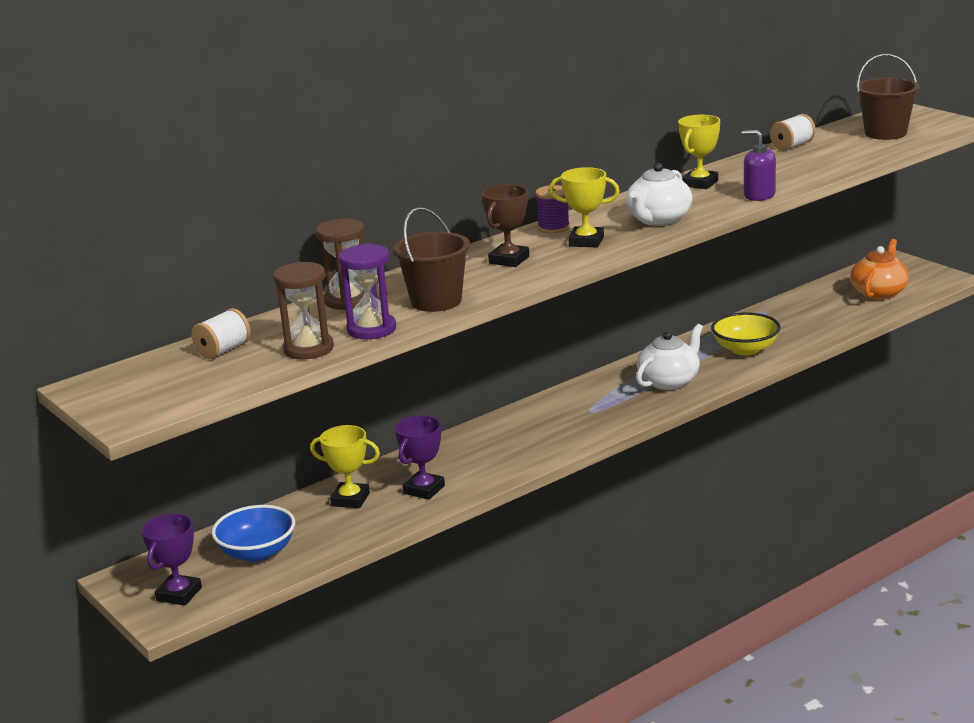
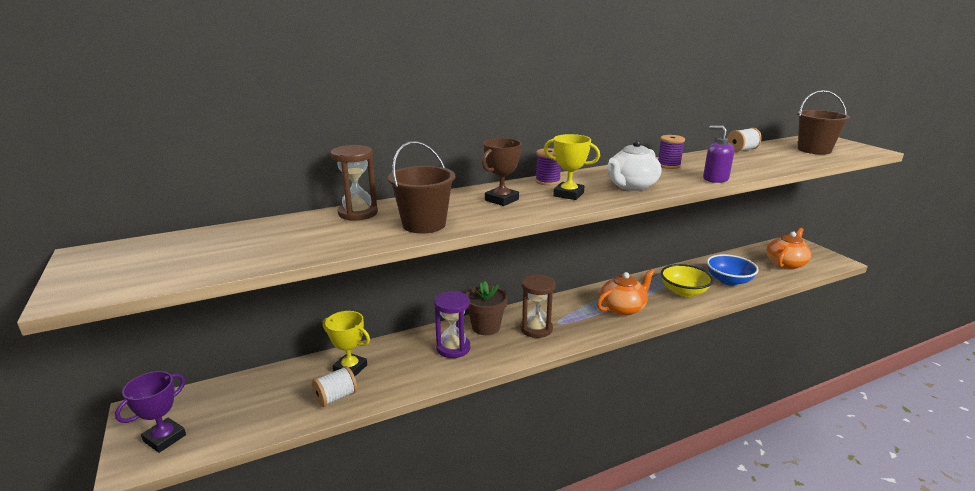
camera: 10 degrees right, 0 degrees up
white spool [191,308,251,359] -> white spool moved to [312,366,357,407]
blue bowl [212,505,295,562] -> blue bowl moved to [707,254,759,286]
brown hourglass [273,262,334,359] -> brown hourglass moved to [520,274,555,338]
purple hourglass [338,243,396,339] -> purple hourglass moved to [434,291,470,358]
purple trophy [395,416,445,500] -> none
white teapot [636,324,703,390] -> orange teapot [597,269,655,316]
yellow trophy [678,115,720,189] -> purple spool [658,135,685,169]
none -> brown flower pot [465,281,508,335]

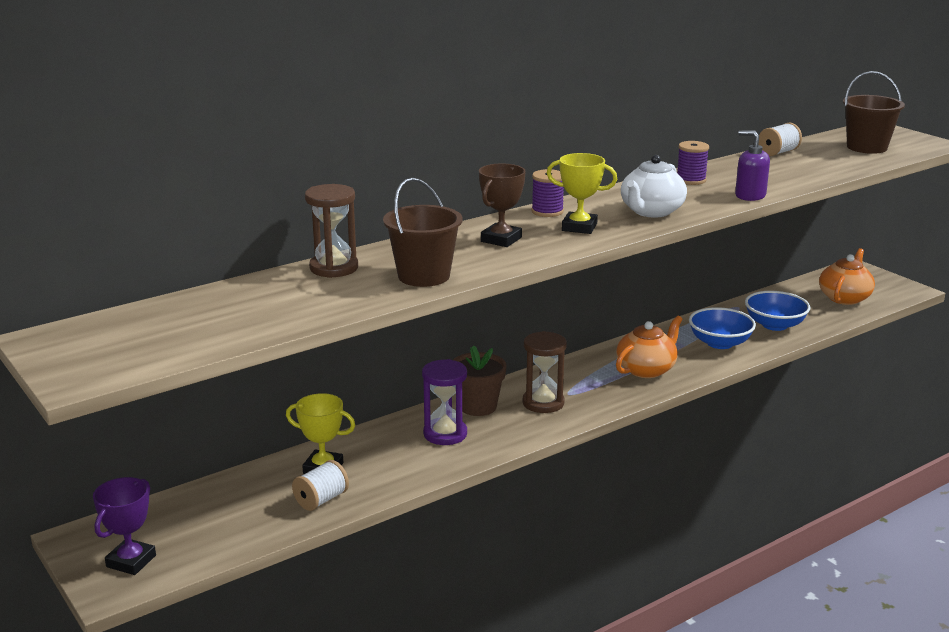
camera: 10 degrees left, 0 degrees up
yellow bowl [661,264,713,297] -> blue bowl [689,307,756,349]

